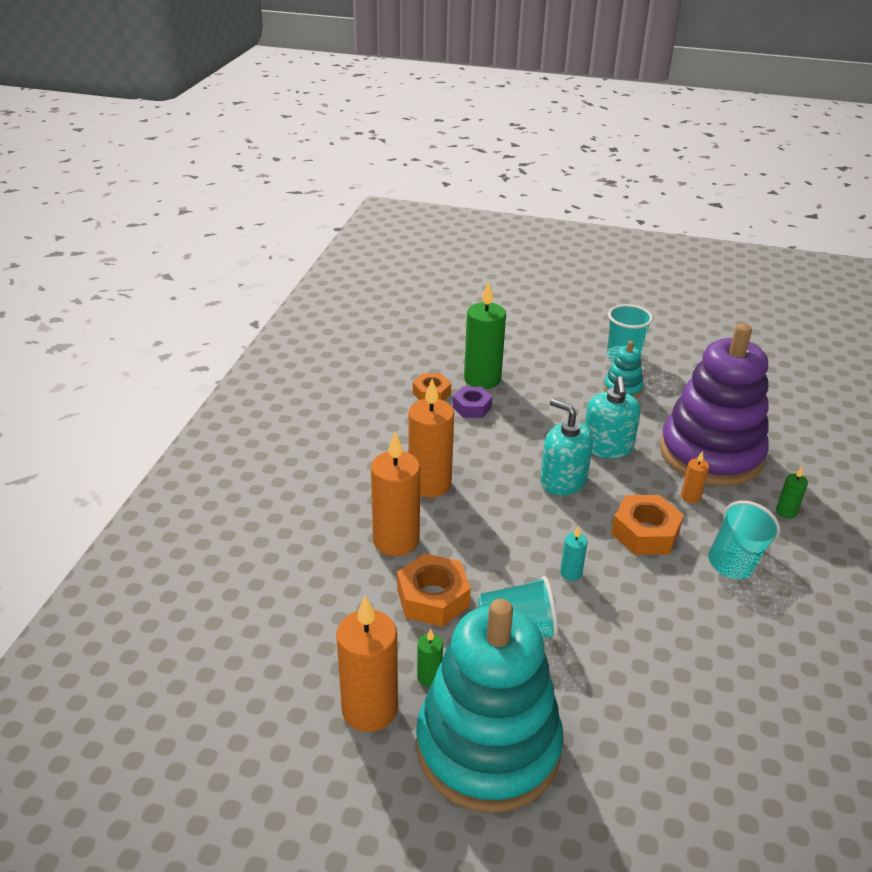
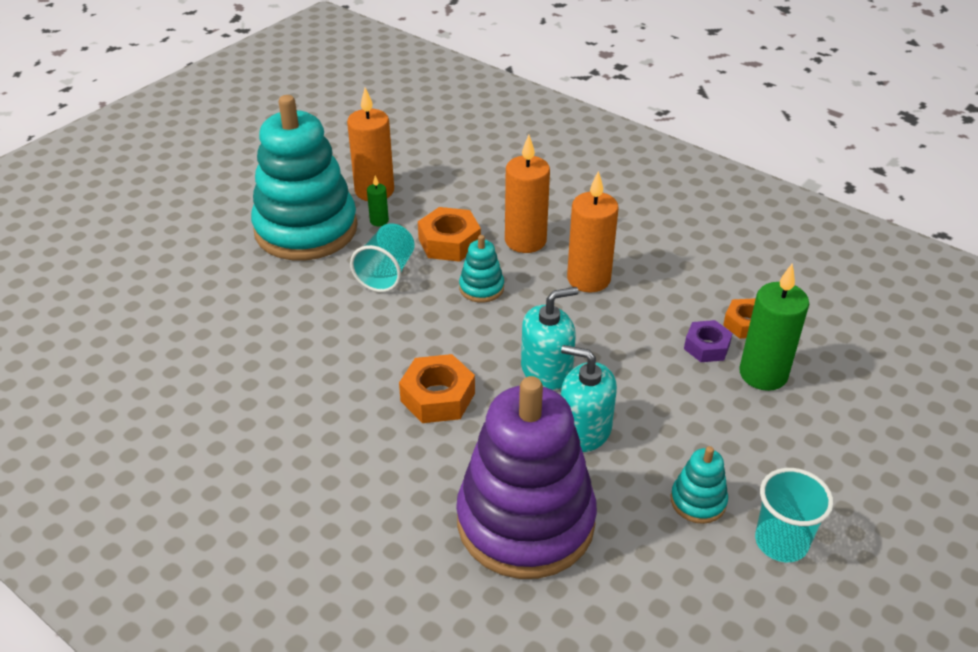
camera: 115 degrees right, 5 degrees up
turquoise candle [560,526,588,581] -> none
orange candle [681,451,709,503] -> none
turquoise cup [708,501,780,579] -> none
green candle [776,467,808,519] -> none
none -> turquoise stacking toy [459,235,504,303]

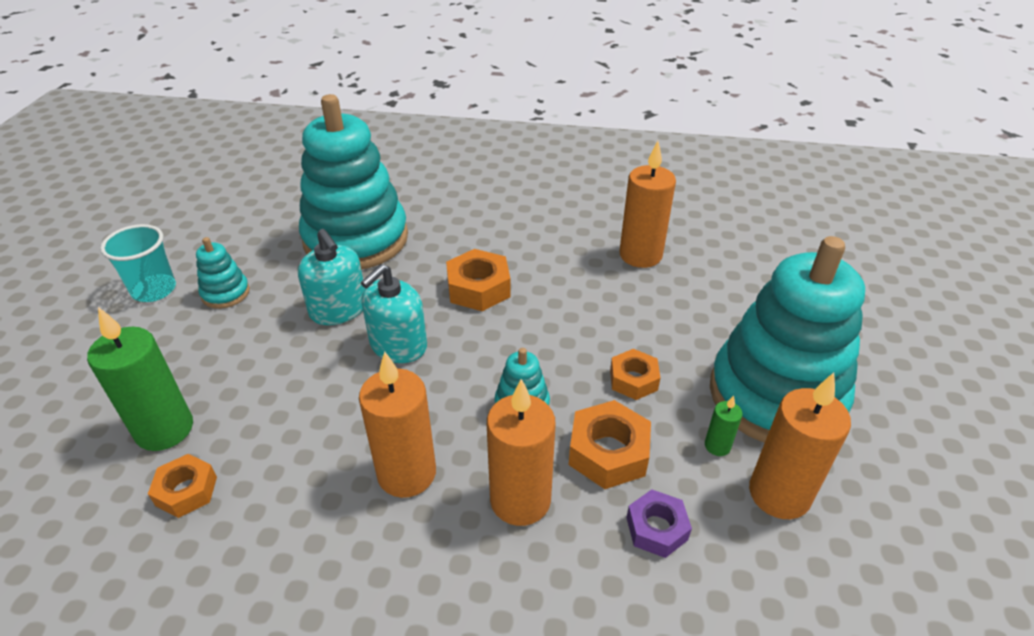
camera: 150 degrees right, 0 degrees up
turquoise cup [350,223,415,292] -> orange nut [610,349,661,400]
purple stacking toy [456,376,597,579] -> turquoise stacking toy [299,94,408,269]
turquoise soap dispenser [561,345,617,452] -> turquoise soap dispenser turned 60 degrees clockwise [298,229,365,325]
purple nut [684,320,733,362] -> purple nut moved to [626,489,692,558]
none -> orange candle [619,141,676,268]

